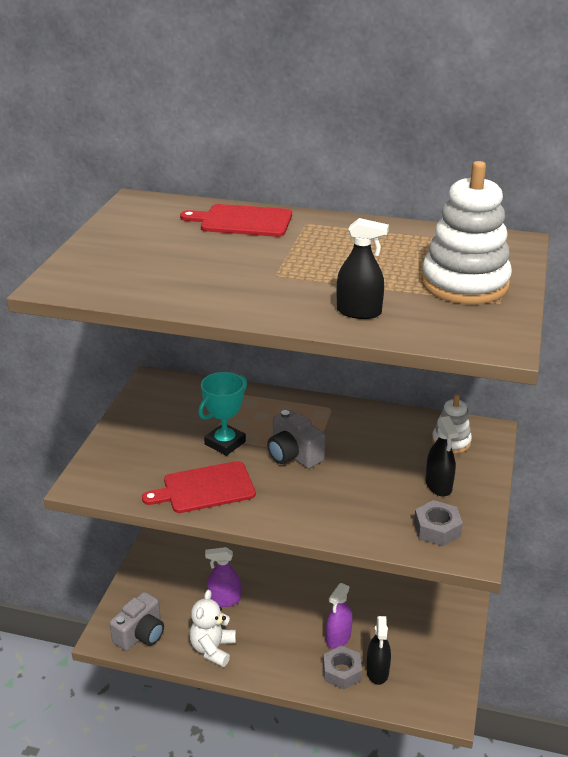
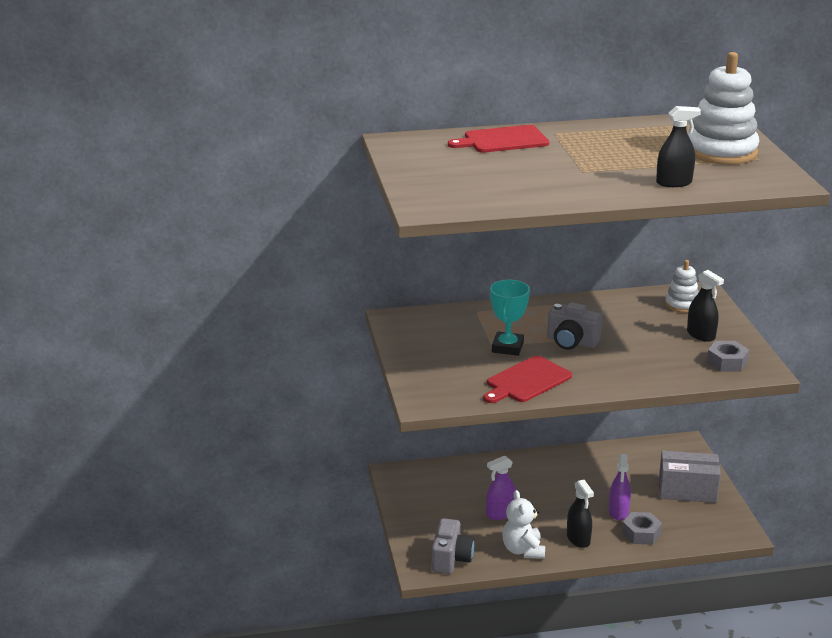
camera: 25 degrees left, 5 degrees down
black spray bottle [367,616,391,685] -> black spray bottle moved to [567,480,594,548]
none -> grey box [659,450,721,503]

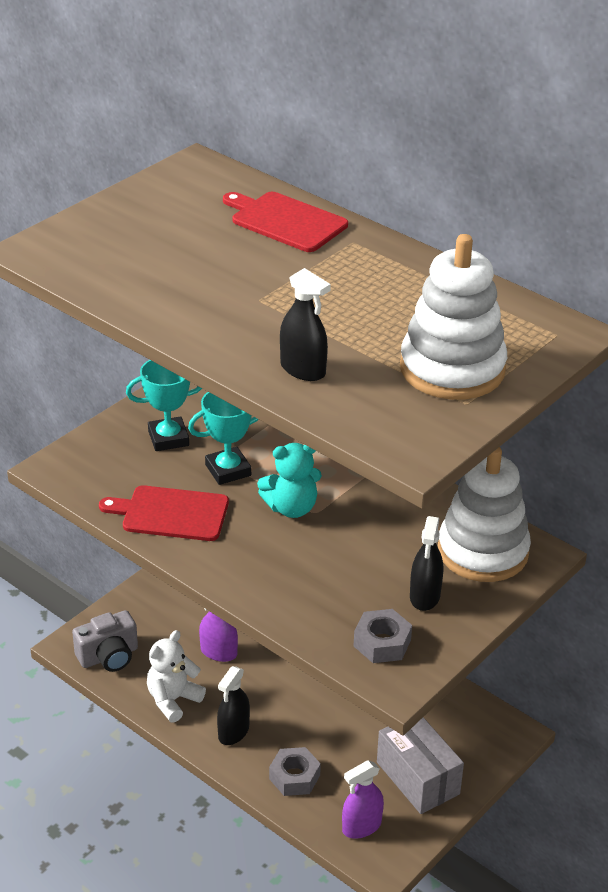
camera: 50 degrees right, 10 degrees up
grey camera [547,302,602,350] -> turquoise teddy bear [257,443,322,518]
purple spray bottle [609,454,631,520] -> purple spray bottle moved to [342,760,384,839]
white stacking toy [665,260,699,313] -> white stacking toy [438,447,531,582], size x1.85
none -> turquoise trophy [126,360,202,451]

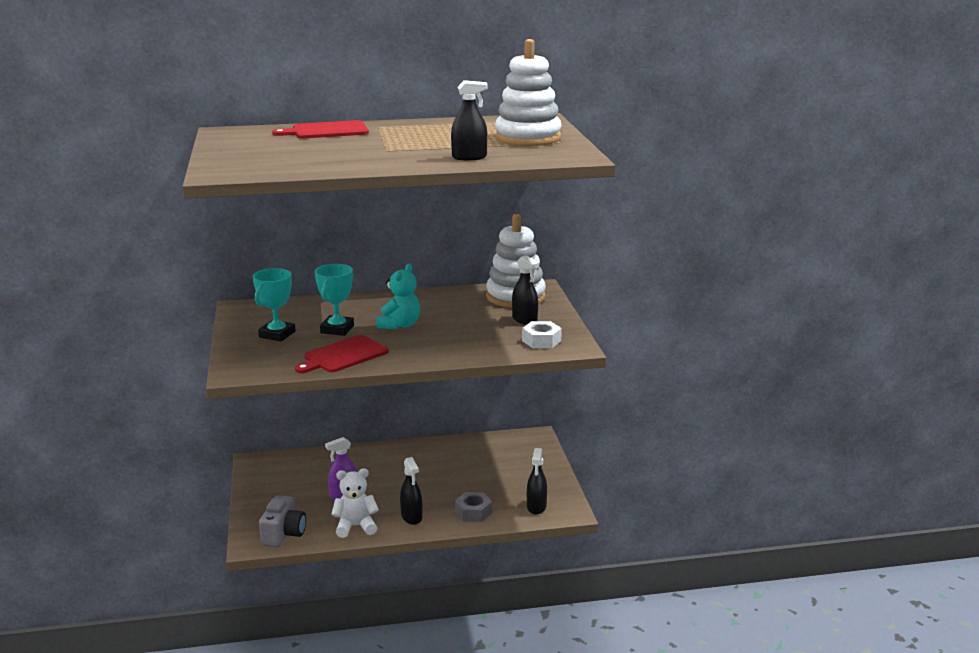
camera: 50 degrees left, 15 degrees down
white teddy bear [147,630,206,723] -> white teddy bear turned 90 degrees clockwise [331,468,379,538]
purple spray bottle [342,760,384,839] -> black spray bottle [527,448,547,515]
grey nut [354,609,412,663] -> white nut [522,321,562,348]
grey box [377,717,464,814] -> none

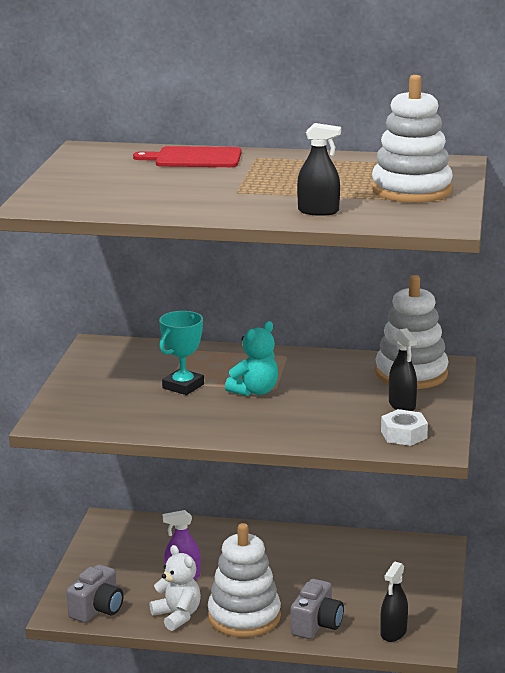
camera: 20 degrees right, 0 degrees up
turquoise trophy [253,268,295,342] -> none
red cutting board [295,335,389,373] -> none
white teddy bear [331,468,379,538] -> white teddy bear turned 45 degrees clockwise [149,545,201,631]
black spray bottle [400,457,422,525] -> white stacking toy [207,523,281,637]
grey nut [455,492,492,522] -> grey camera [291,579,344,639]

